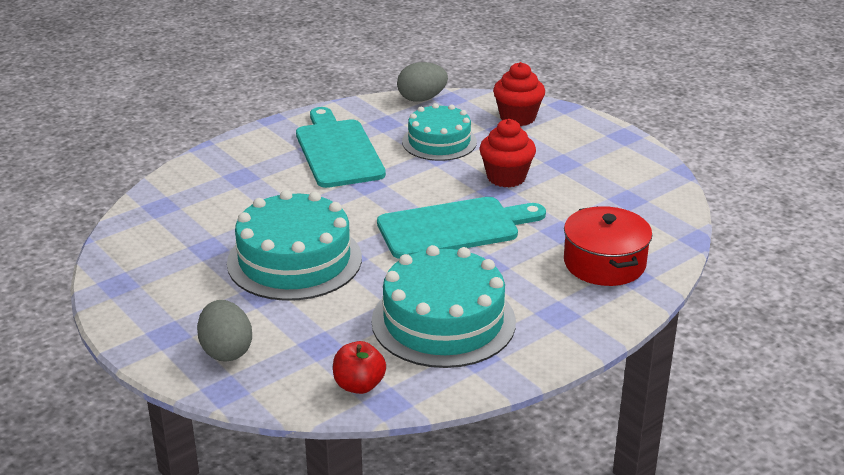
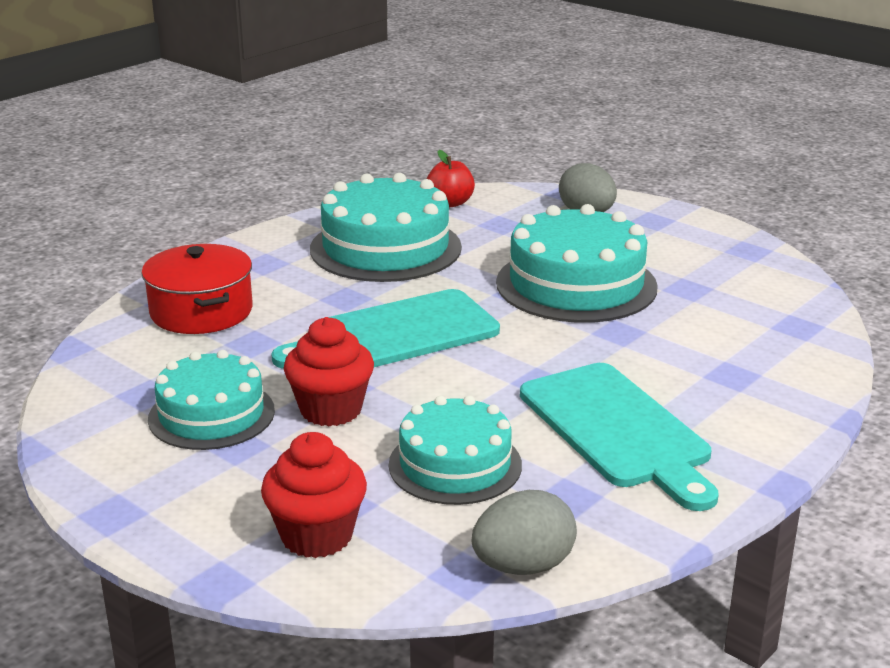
camera: 170 degrees right, 5 degrees down
none -> turquoise cake [148,350,275,450]

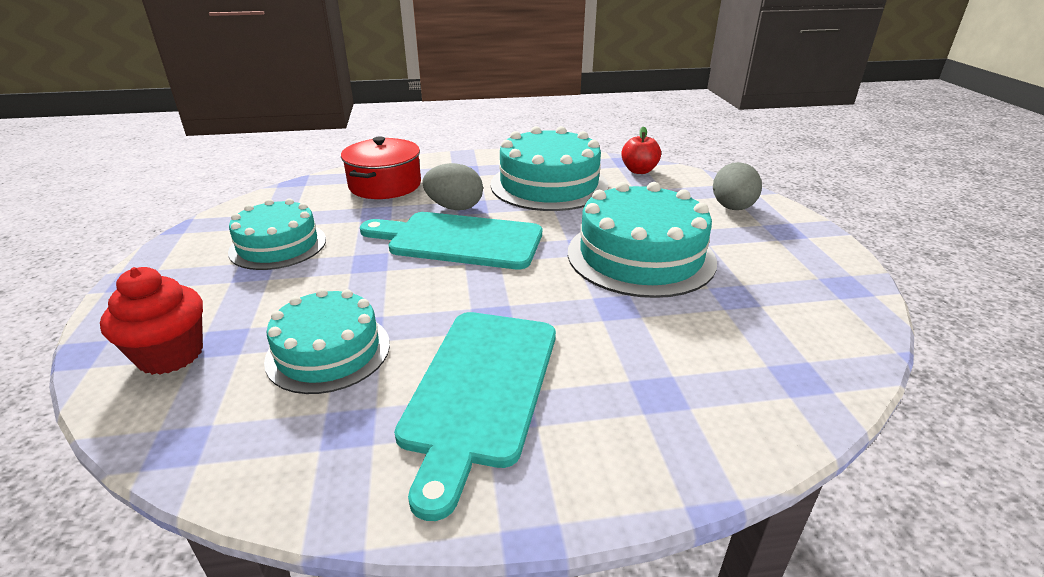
camera: 40 degrees right, 5 degrees up
red cupcake [284,317,374,426] -> none
grey egg [472,490,577,575] -> grey egg moved to [422,163,483,210]

